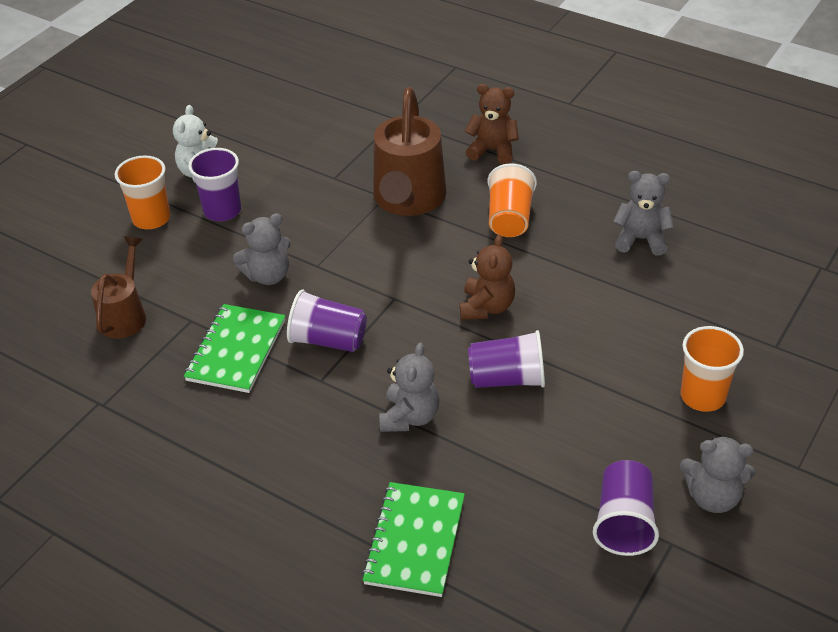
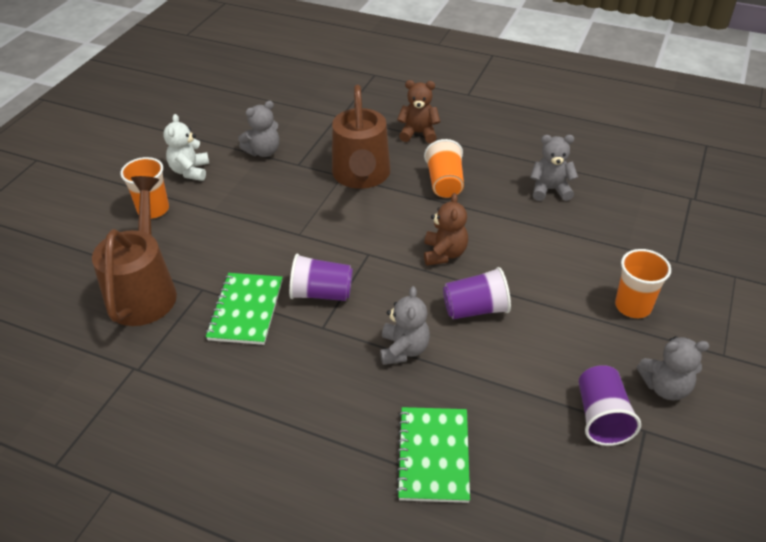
camera: 10 degrees left, 0 degrees up
brown watering can [91,236,146,338] -> brown watering can [92,176,177,326], size x1.70
purple cup [188,148,241,221] -> none
grey teddy bear [233,213,291,285] -> grey teddy bear moved to [238,101,279,157]

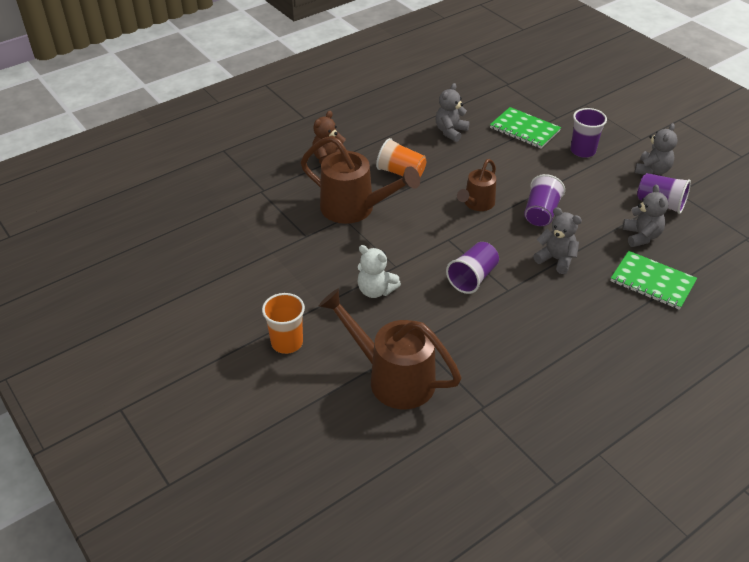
camera: 60 degrees left, 0 degrees up
white teddy bear [163,114,209,181] -> white teddy bear moved to [358,245,401,298]
green notebook [205,273,283,345] -> green notebook moved to [490,107,561,149]
grey teddy bear [238,101,279,157] -> grey teddy bear moved to [623,185,669,247]
brown teddy bear [424,193,468,265] -> brown watering can [457,159,496,211]
orange cup [615,249,671,318] -> purple cup [570,108,607,158]

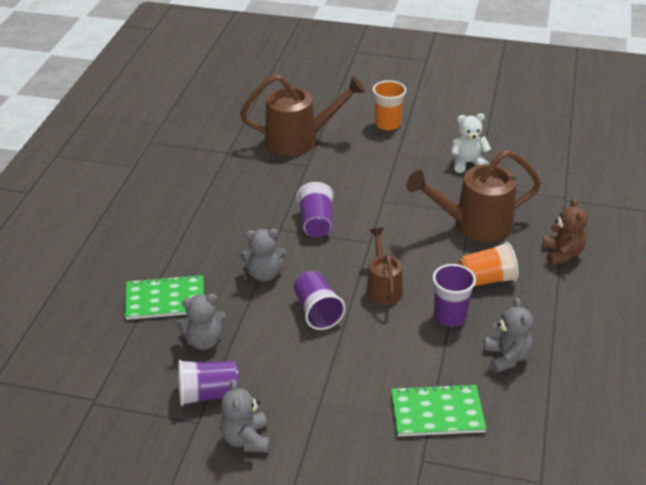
camera: 140 degrees right, 5 degrees down
white teddy bear [358,245,401,298] -> white teddy bear moved to [451,113,491,173]
purple cup [570,108,607,158] -> purple cup moved to [433,264,476,327]
grey teddy bear [623,185,669,247] -> grey teddy bear turned 60 degrees counterclockwise [176,294,226,350]

